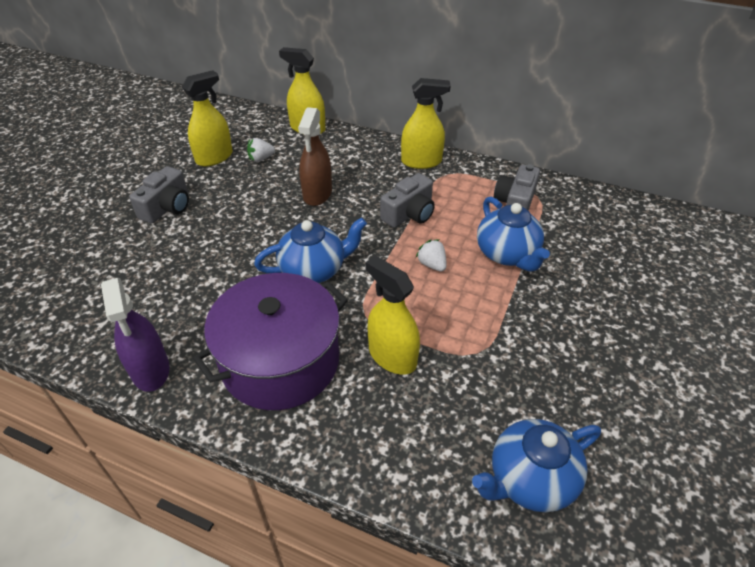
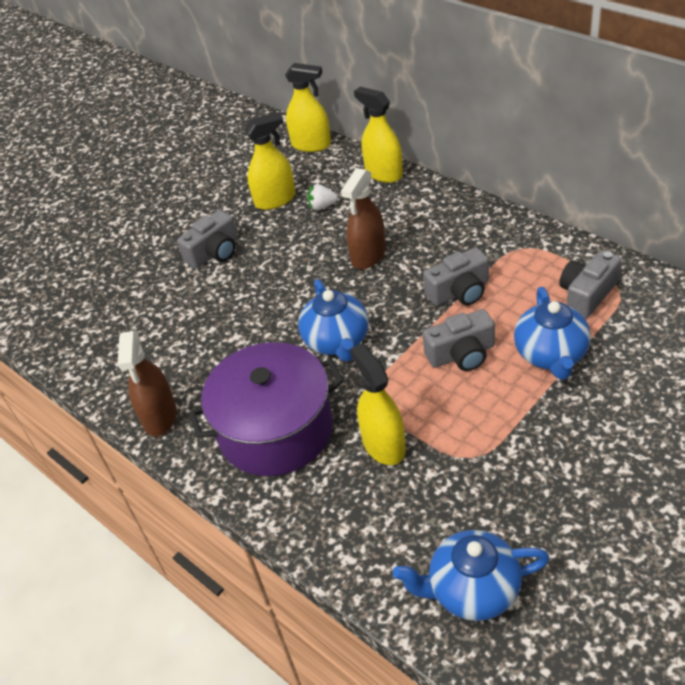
camera: 25 degrees right, 0 degrees up
purple spray bottle [101,278,170,392] -> brown spray bottle [117,331,177,436]
blue teapot [254,217,367,283] -> blue teapot turned 75 degrees clockwise [298,279,369,362]
yellow spray bottle [401,78,451,169] -> yellow spray bottle moved to [285,63,331,152]
white strawberry [416,239,447,272] -> grey camera [423,309,495,371]

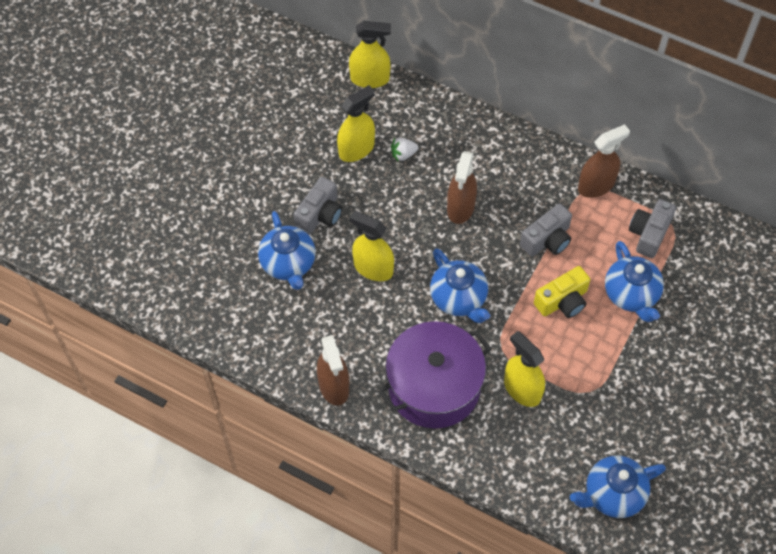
camera: 20 degrees left, 15 degrees up
yellow spray bottle [354,87,403,183] -> yellow spray bottle moved to [349,211,394,281]
grey camera [423,309,495,371] -> yellow camera [534,266,590,318]
none -> blue teapot [258,211,316,290]
none -> brown spray bottle [578,124,630,198]

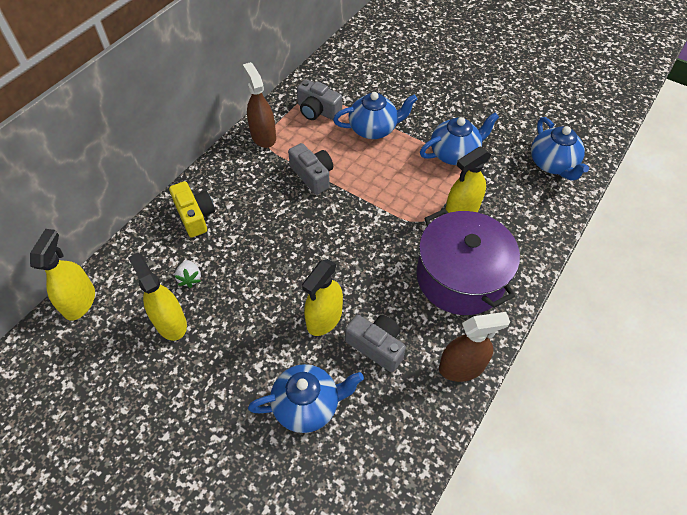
camera: 85 degrees left, 5 degrees down
grey camera [294,177,342,234] -> grey camera moved to [345,315,406,372]
blue teapot [430,248,490,323] -> blue teapot moved to [420,113,499,165]
brown spray bottle [447,151,477,224] -> none
yellow camera [534,266,590,318] -> yellow camera moved to [169,181,215,238]

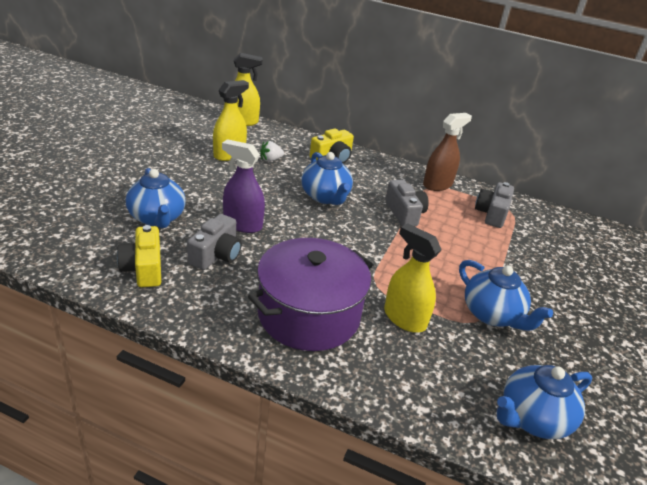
camera: 75 degrees right, 20 degrees down
grey camera [288,143,333,195] -> grey camera turned 60 degrees counterclockwise [385,180,429,227]
yellow spray bottle [302,259,343,336] -> purple spray bottle [222,139,265,233]
blue teapot [333,92,417,139] -> blue teapot moved to [301,152,353,205]
brown spray bottle [439,312,510,382] -> none
none -> yellow camera [117,225,161,287]

